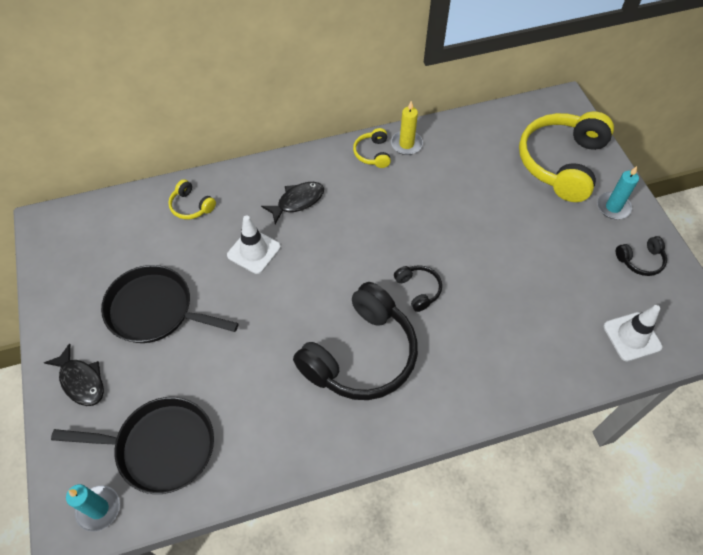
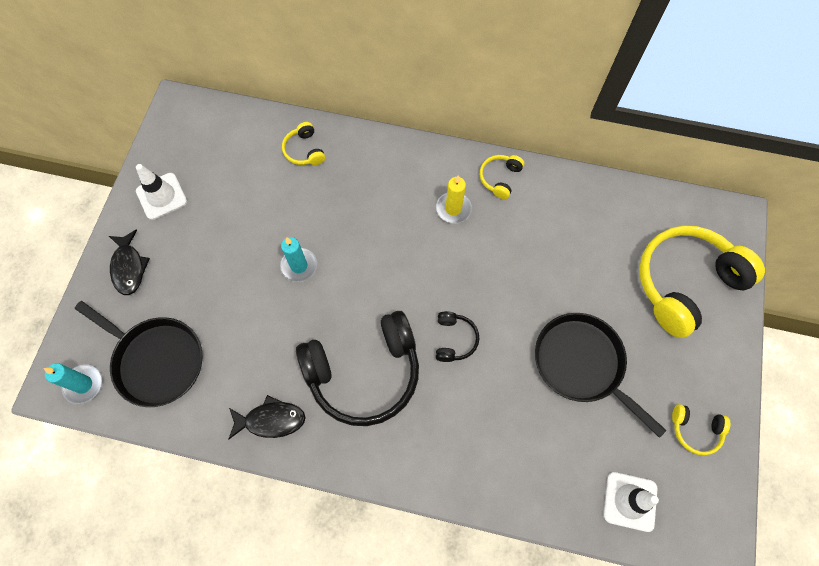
camera: 30 degrees right, 10 degrees up
black pan [101,265,239,343] -> black pan moved to [535,313,667,438]
white traffic cone [227,215,281,274] -> white traffic cone moved to [136,164,187,220]
black fish [261,182,324,224] -> black fish moved to [228,395,306,440]
yellow candle [391,101,423,155] -> yellow candle moved to [436,175,472,224]
turquoise candle [597,166,639,219] -> turquoise candle moved to [280,237,317,282]
black headphones [616,236,667,276] -> yellow headphones [672,404,730,455]

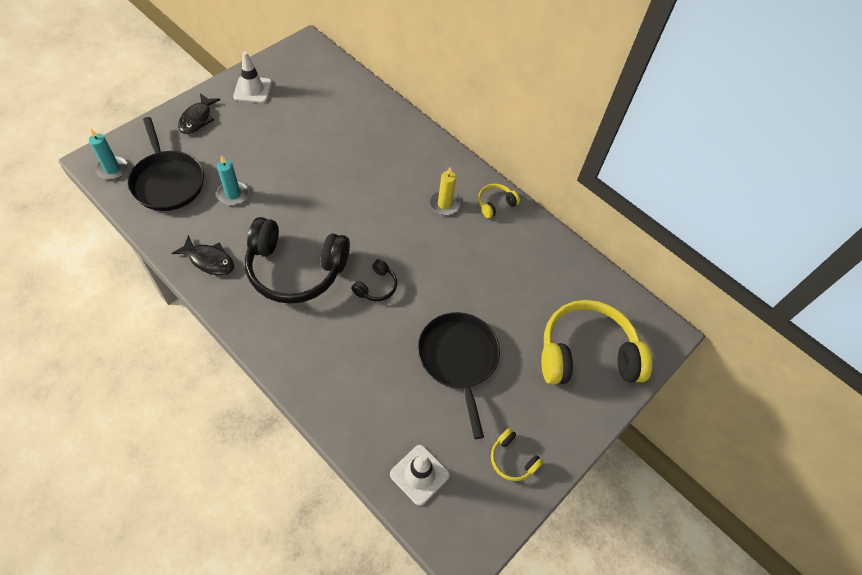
camera: 25 degrees right, 10 degrees down
turquoise candle [280,237,317,282] -> turquoise candle moved to [217,155,249,205]
yellow headphones [282,122,325,165] -> none

